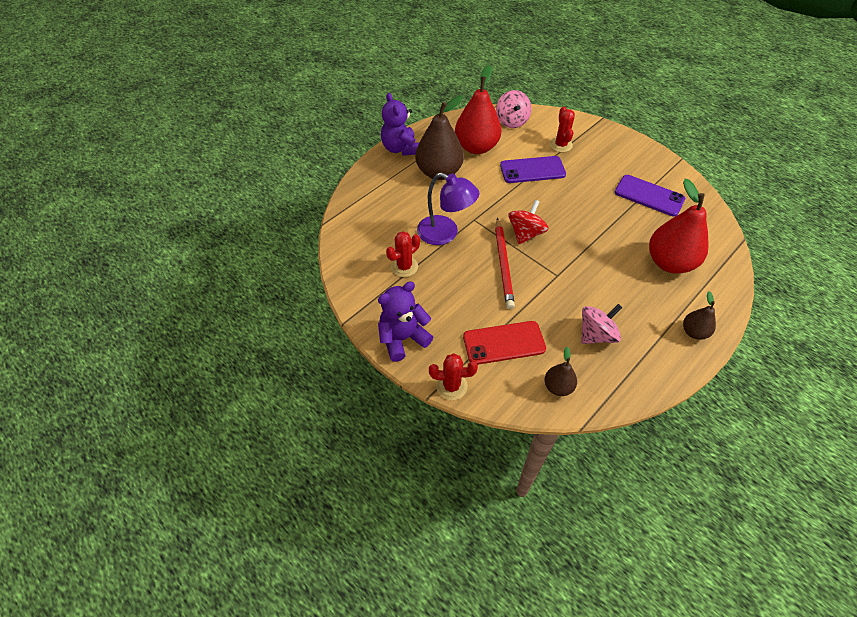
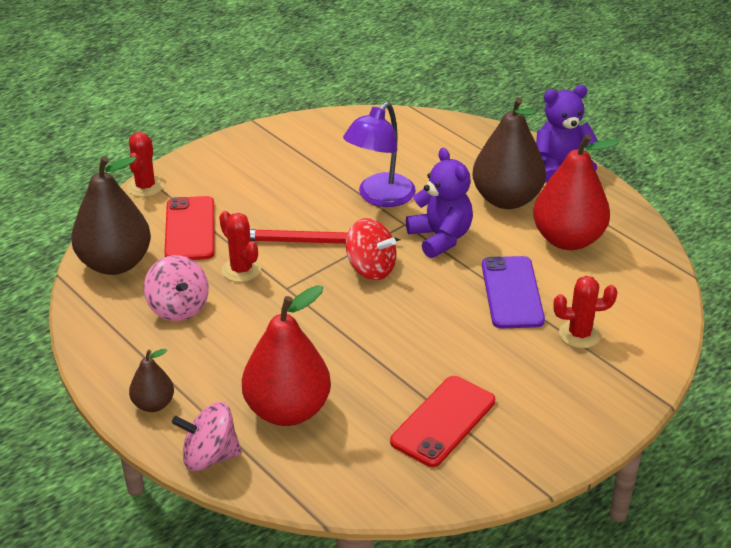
camera: 95 degrees right, 15 degrees down
purple teddy bear [378,281,433,362] -> purple teddy bear moved to [406,148,473,258]
red cactus [386,231,420,277] -> red cactus moved to [219,211,261,282]
pink spinning top [496,90,532,128] -> pink spinning top moved to [172,402,242,471]
brown pear [545,347,577,396] -> brown pear [71,156,151,275], size x1.98
purple phone [615,175,685,216] -> red phone [390,376,495,467]

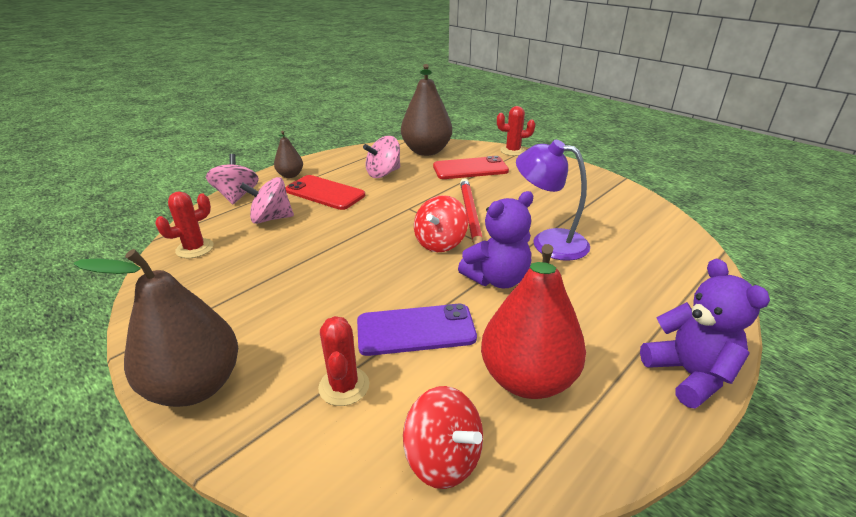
camera: 85 degrees right, 5 degrees down
red cactus [219,211,261,282] -> red cactus moved to [155,192,213,258]
red pear [242,285,331,426] -> pink spinning top [240,177,294,224]
red phone [390,376,495,467] -> red phone moved to [285,175,365,210]
brown pear [472,97,546,209] -> brown pear moved to [74,249,238,407]
none -> red spinning top [403,386,483,489]

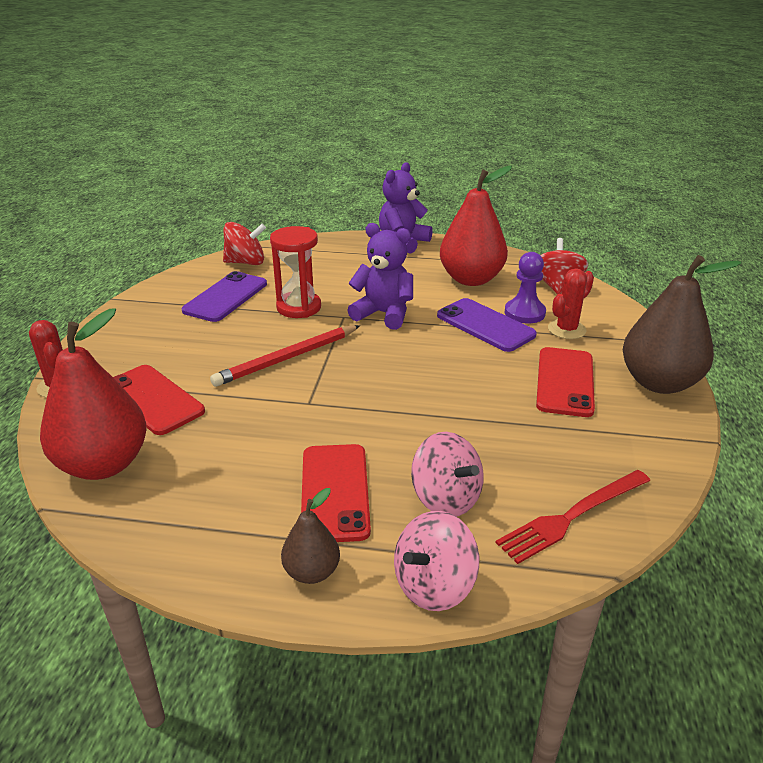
camera: 125 degrees left, 0 degrees up
red cactus [155,192,213,258] -> red fork [495,470,651,564]
pink spinning top [363,136,400,178] -> none
brown pear [401,64,452,156] -> red pear [40,308,146,480]
red spinning top [414,195,468,252] -> red spinning top moved to [223,222,266,265]
purple lamp [516,140,590,261] -> red hourglass [270,226,321,318]
none -> purple phone [182,271,267,322]
none -> purple pawn [505,252,546,324]
none -> red phone [536,347,595,417]

